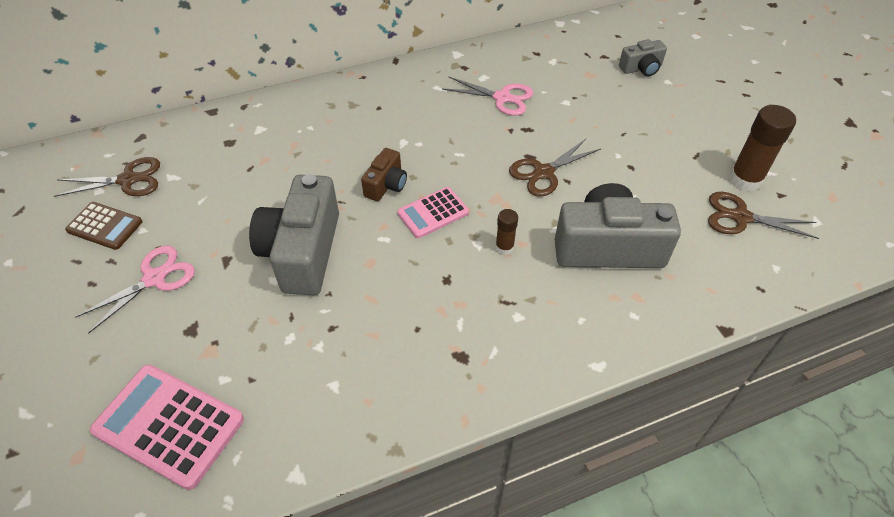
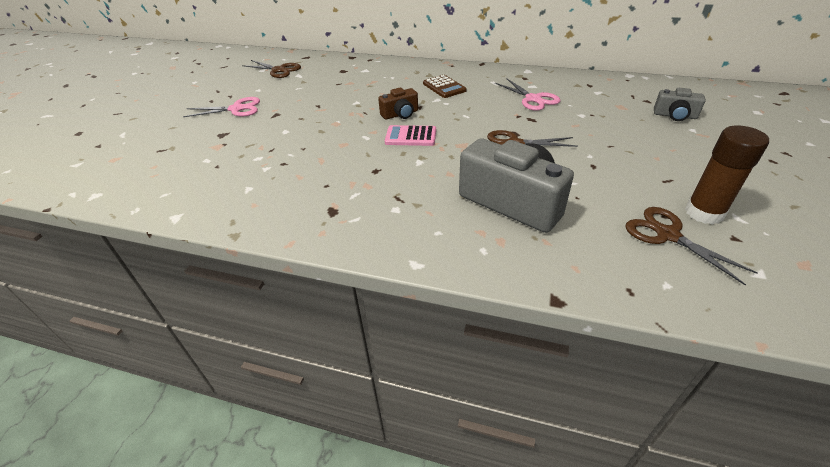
camera: 40 degrees right, 10 degrees down
brown calculator [65,202,142,250] -> brown calculator moved to [423,75,467,98]
pink calculator [90,365,244,490] -> none
grey camera [249,174,339,295] -> none
brown glue stick [495,209,518,255] -> none

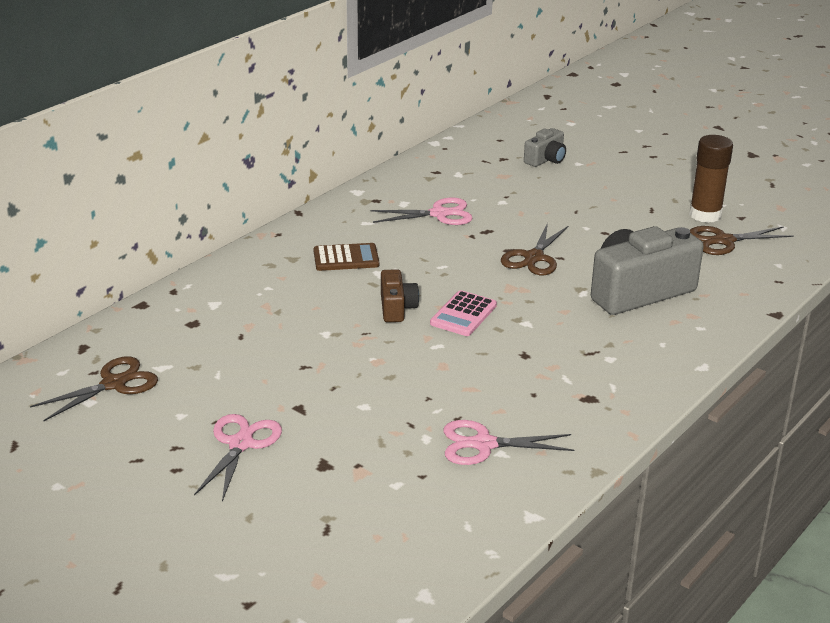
camera: 70 degrees left, 10 degrees down
none -> pink scissors [443,420,575,465]

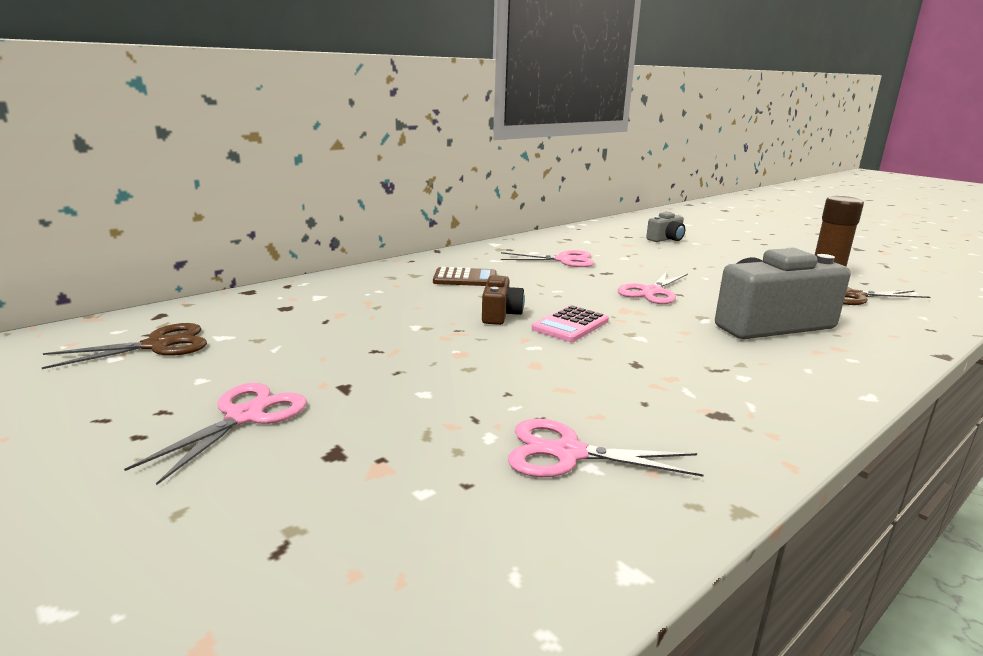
camera: 10 degrees right, 10 degrees down
brown scissors [501,223,568,275] -> pink scissors [618,272,688,304]

